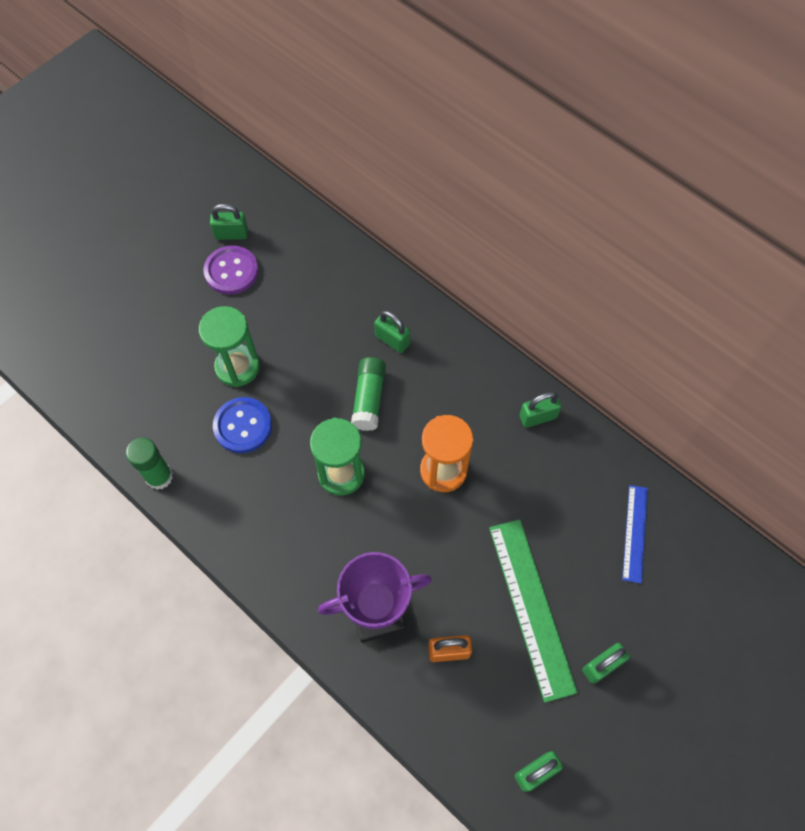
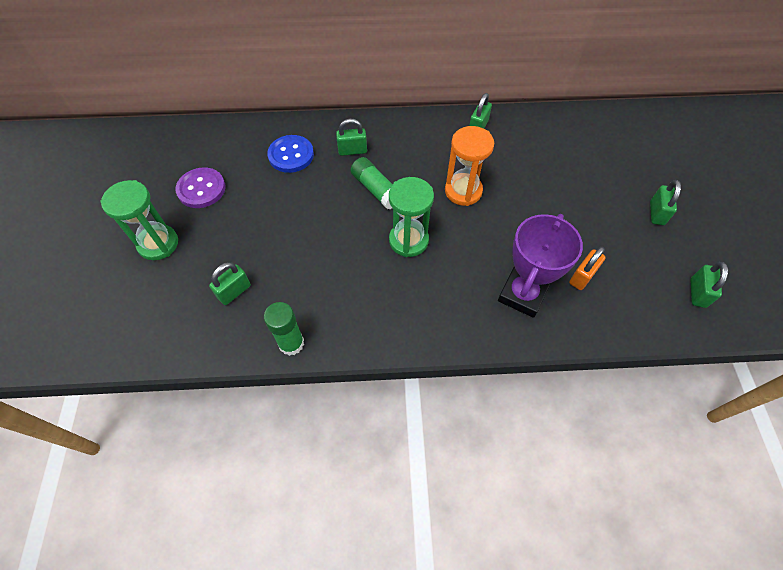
camera: 45 degrees left, 5 degrees down
green hourglass [199,306,260,387] -> green hourglass moved to [100,180,178,260]
green padlock [210,204,248,240] -> green padlock moved to [209,262,251,305]
blue button [213,397,272,453] -> blue button moved to [267,135,314,173]
green ruler [489,519,578,703] -> none
blue ruler [622,485,648,583] -> none

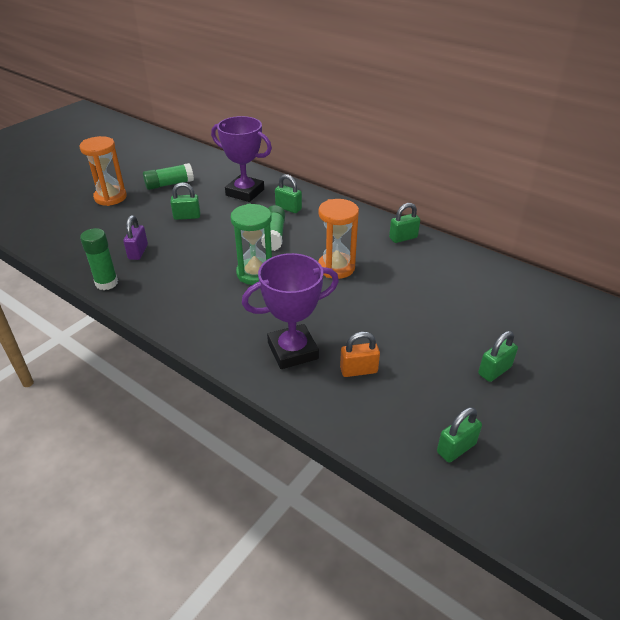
camera: 40 degrees right, 20 degrees down
green hourglass [100,180,178,260] -> orange hourglass [79,136,127,206]
purple button [176,168,226,208] -> green glue stick [143,163,194,190]
green padlock [209,262,251,305] -> green padlock moved to [170,182,200,220]
blue button [267,135,314,173] -> purple trophy [211,116,272,202]
none -> purple padlock [123,215,148,260]

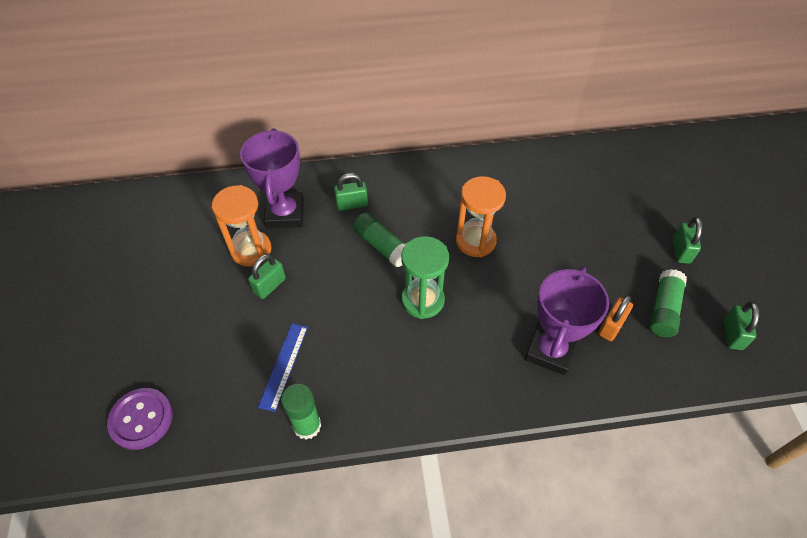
camera: 45 degrees left, 15 degrees up
orange hourglass [79,136,127,206] -> orange hourglass moved to [212,185,272,267]
purple padlock [123,215,148,260] -> blue ruler [258,323,308,412]
green glue stick [143,163,194,190] -> green glue stick moved to [650,269,687,337]
purple trophy [211,116,272,202] -> purple trophy turned 75 degrees counterclockwise [240,128,304,228]
green padlock [389,203,420,243] -> none
none -> purple button [107,388,173,450]

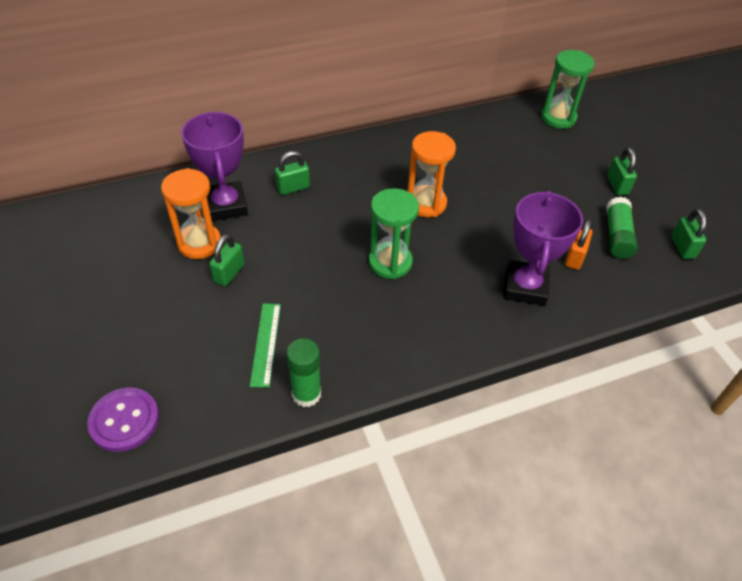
camera: 15 degrees left, 5 degrees down
blue ruler [258,323,308,412] -> green ruler [250,303,281,388]
green glue stick [353,213,405,268] -> none
none -> green hourglass [541,50,595,129]

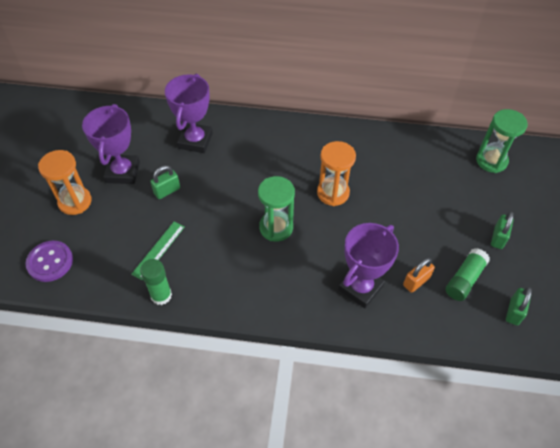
camera: 30 degrees right, 5 degrees up
orange hourglass [161,168,221,259] -> orange hourglass moved to [38,150,92,215]
green padlock [275,151,310,195] -> none
none -> purple trophy [82,104,140,184]

